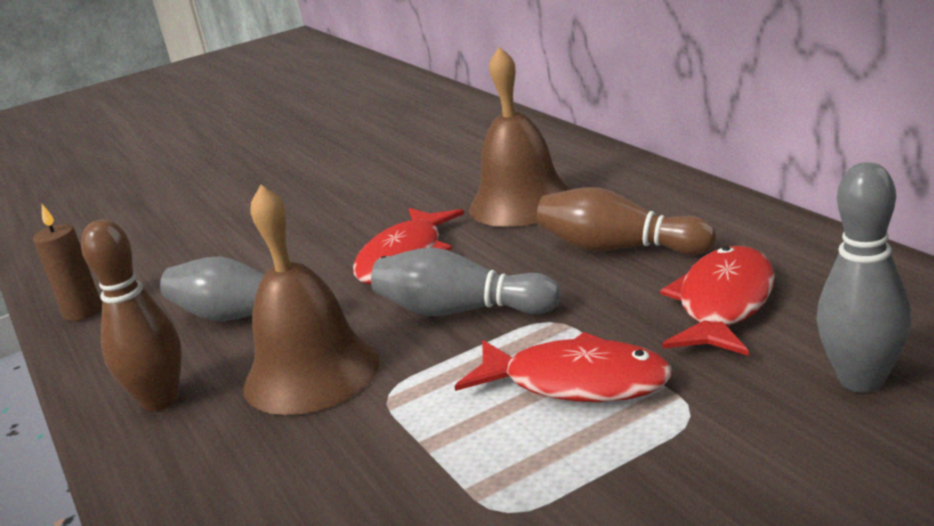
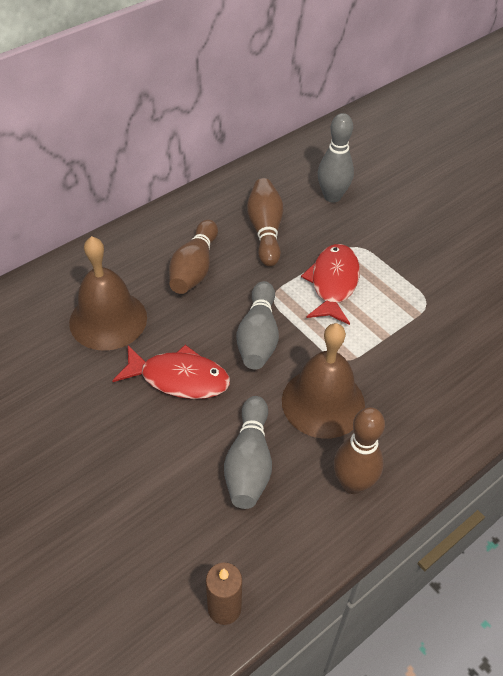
camera: 105 degrees left, 25 degrees up
red fish [660,246,774,356] -> brown bowling pin [247,178,283,267]

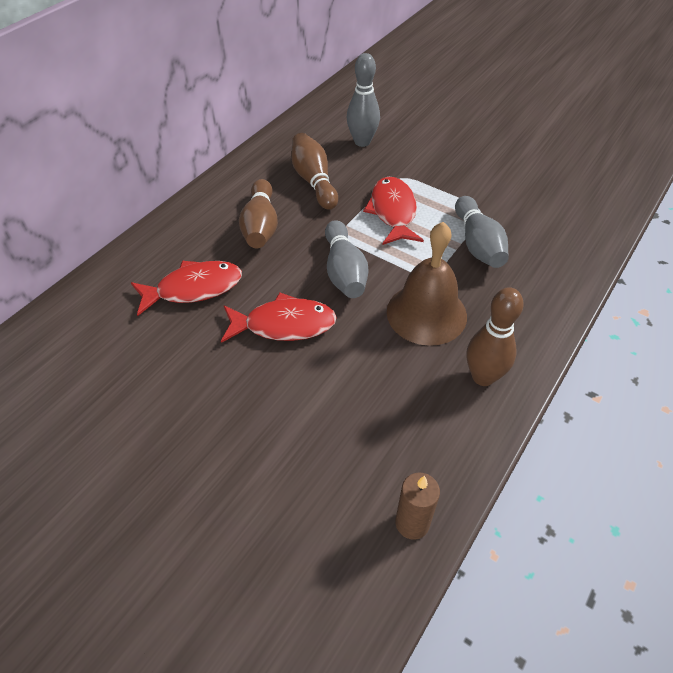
camera: 15 degrees left, 0 degrees up
brown bell [69,236,147,351] -> red fish [131,261,242,316]
grey bowling pin [224,396,272,509] -> grey bowling pin moved to [455,196,509,268]

